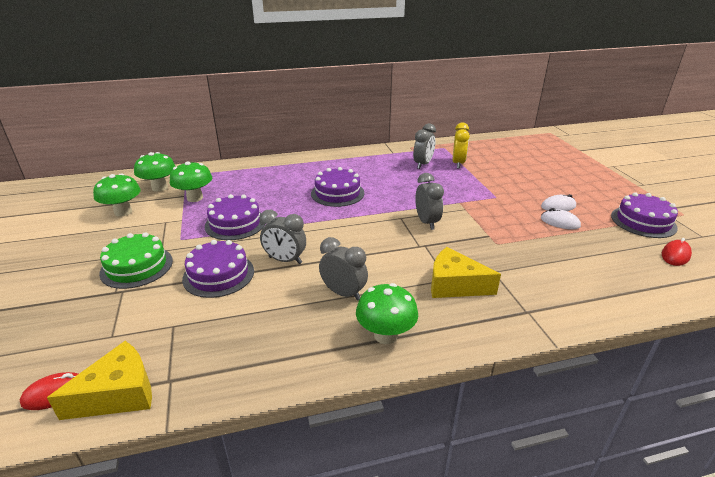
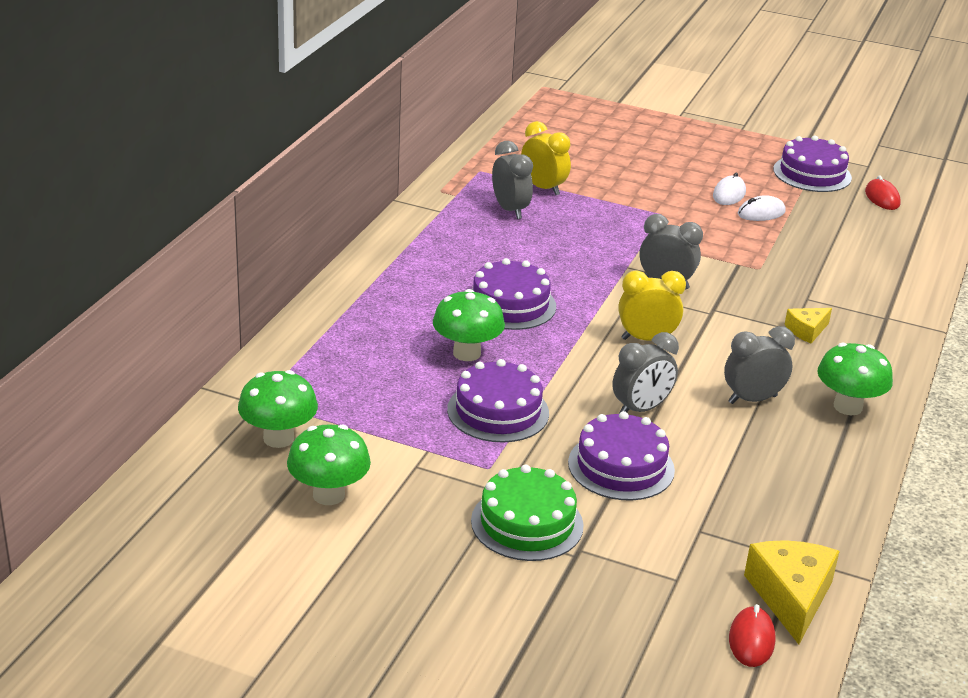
camera: 55 degrees left, 0 degrees up
green mushroom [170,161,212,202] -> green mushroom moved to [433,289,505,361]
yellow cheese [431,247,501,298] -> yellow cheese [785,308,832,343], size x0.56
none -> yellow clock [618,270,686,341]

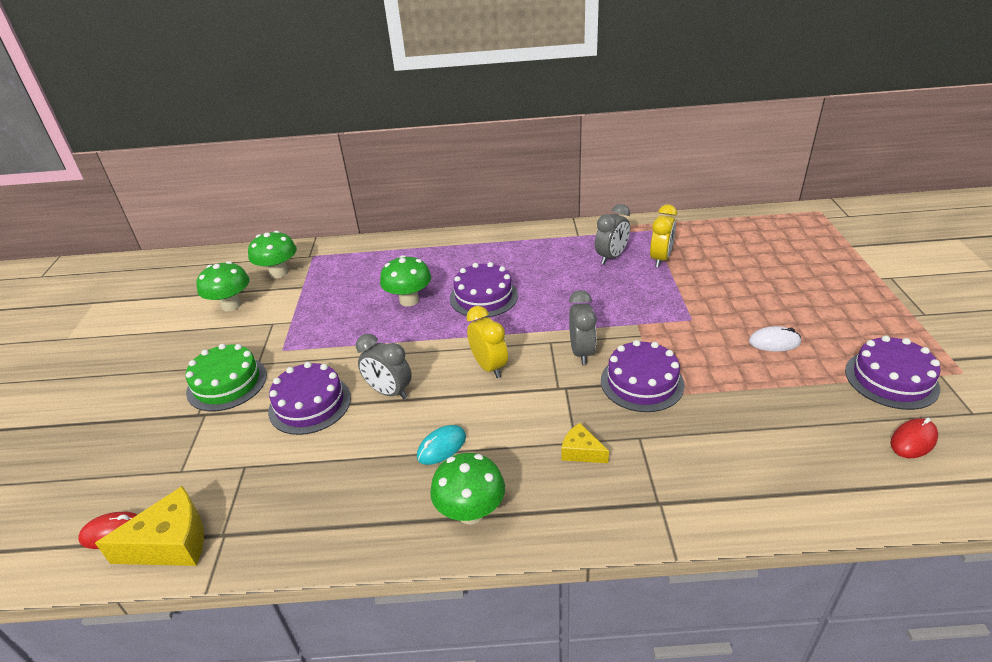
camera: 70 degrees right, 5 degrees up
purple cake [447,359,549,443] -> purple cake moved to [601,340,685,412]
grey clock [724,326,795,404] -> turquoise mouse [417,425,466,465]
white mouse [737,195,786,221] -> none

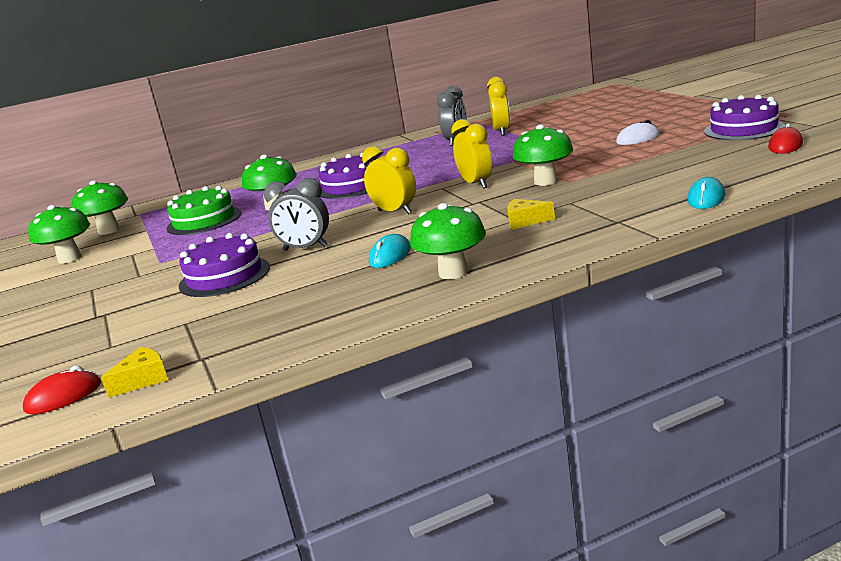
camera: 20 degrees left, 15 degrees down
yellow cheese [95,486,204,566] -> yellow cheese [101,347,169,398], size x0.56
green cake [186,343,267,411] -> green cake moved to [167,186,241,235]
grey clock [569,290,597,365] -> yellow clock [451,119,492,189]
purple cake [601,340,685,412] -> green mushroom [513,124,573,186]
none -> turquoise mouse [687,177,725,209]

